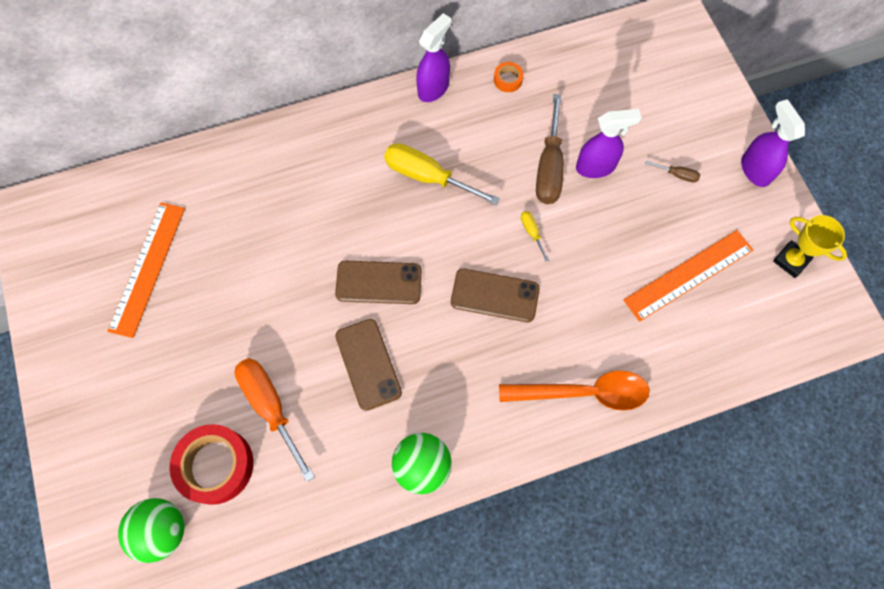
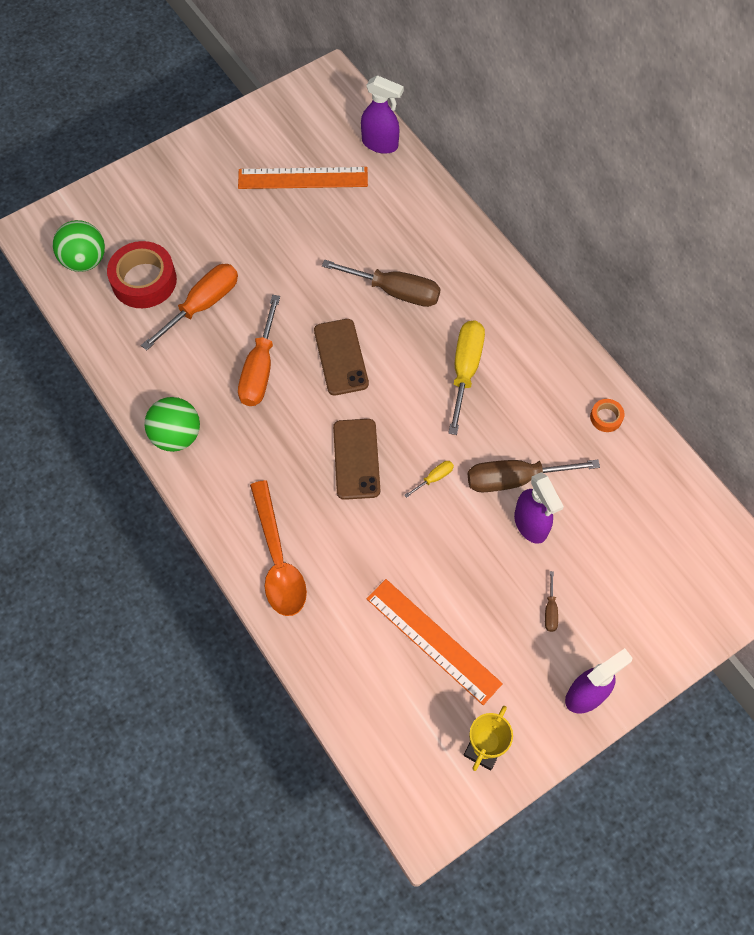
camera: 75 degrees right, 5 degrees down
brown phone [335,319,402,411] -> orange screwdriver [238,295,280,406]
purple spray bottle [416,13,451,102] -> purple spray bottle moved to [361,75,404,154]
none -> brown screwdriver [322,260,441,307]

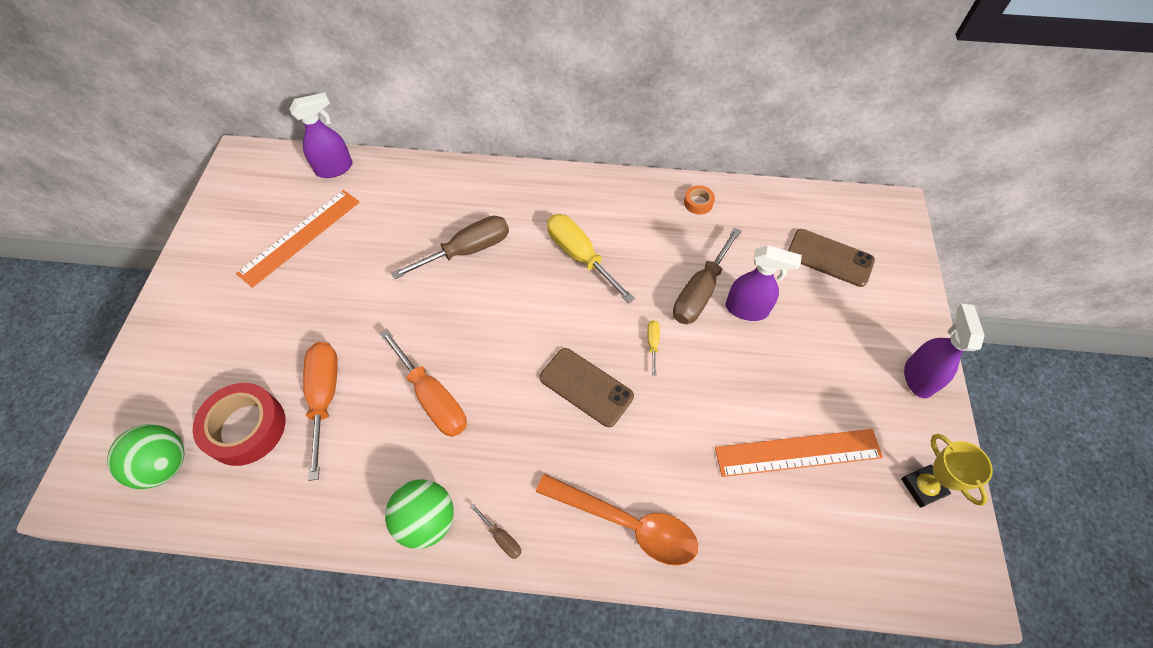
camera: 50 degrees left, 5 degrees down
brown phone [314,319,369,396] -> brown phone moved to [788,229,875,287]
brown screwdriver [545,571,558,632] -> brown screwdriver moved to [470,504,522,559]

